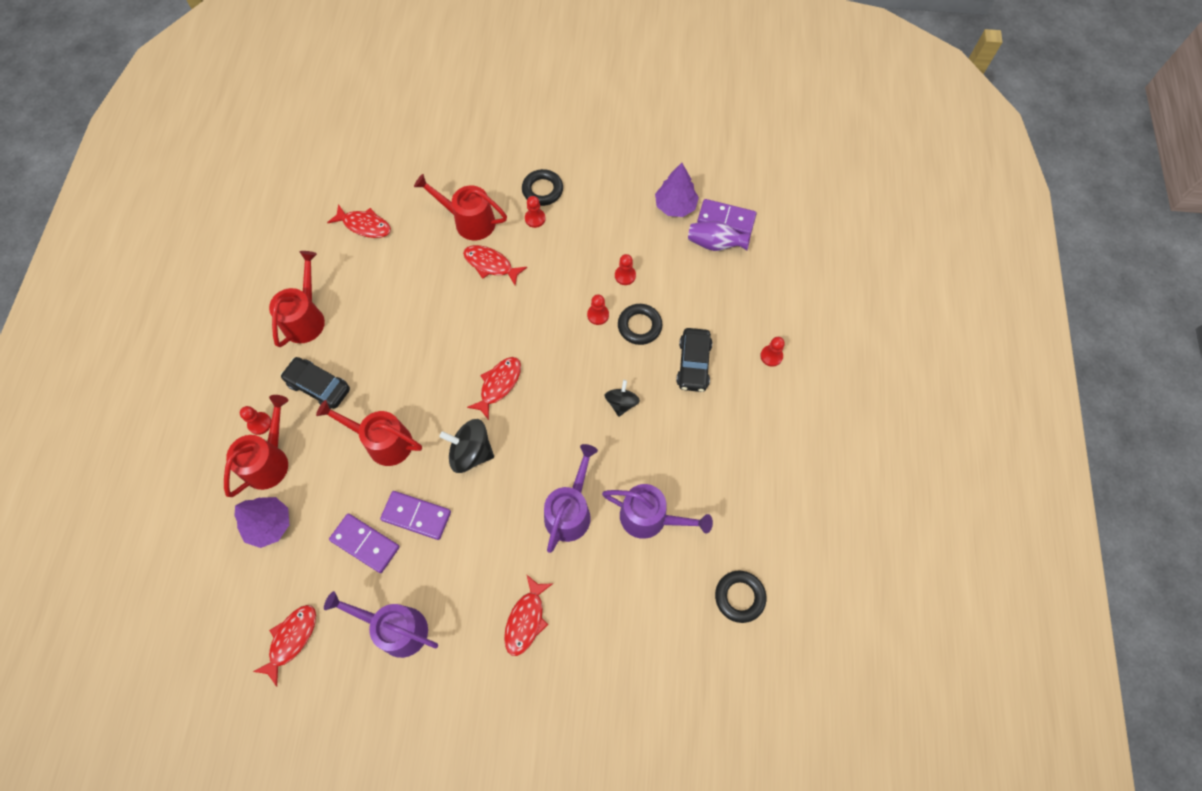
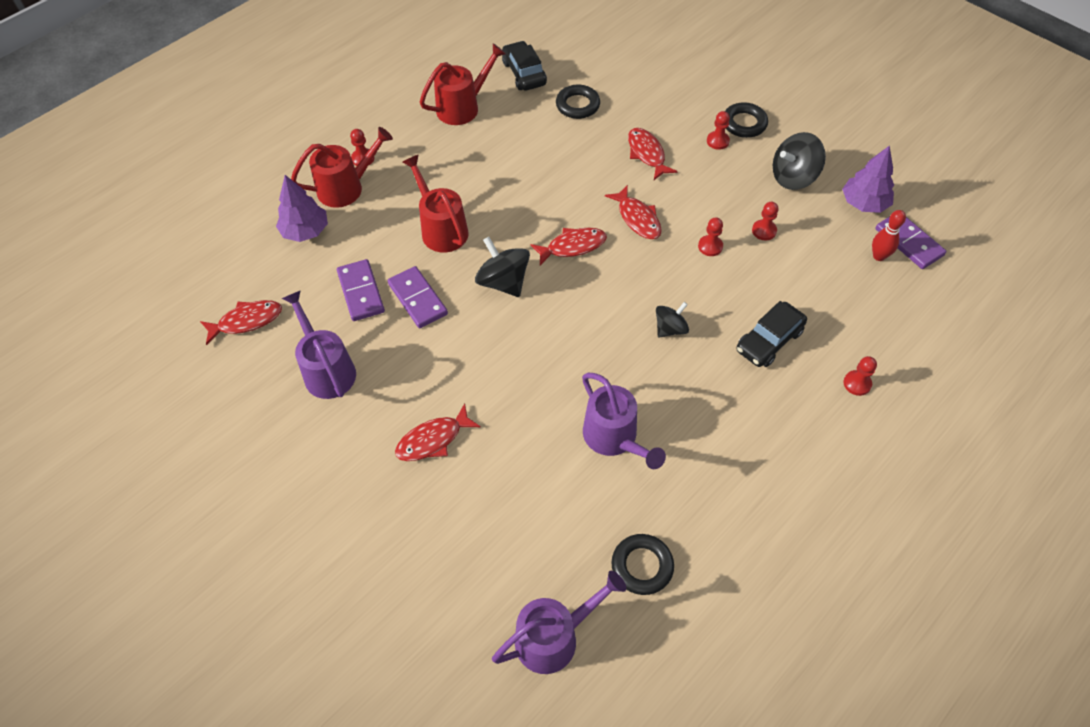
camera: 40 degrees right, 10 degrees down
black car [280,357,350,409] -> black car moved to [502,41,547,91]
red fish [327,204,391,238] -> red fish moved to [605,185,662,239]
red watering can [414,174,507,240] -> none
purple watering can [544,444,598,553] -> purple watering can moved to [492,571,626,674]
black ring [618,304,662,345] -> black ring moved to [556,85,600,119]
purple vase [688,221,751,251] -> red bowling pin [872,210,906,261]
none -> black spinning top [773,132,826,190]

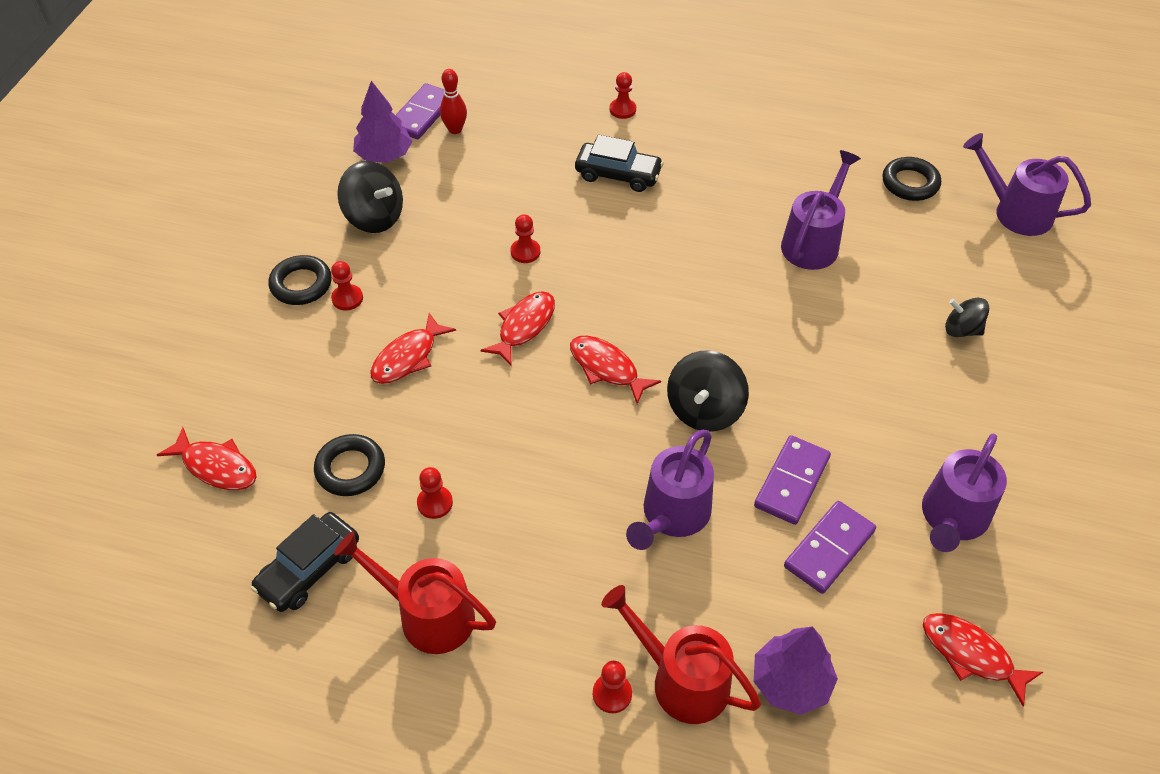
camera: 120 degrees left, 5 degrees down
red fish [395,403,481,461] -> red fish moved to [157,427,257,490]
red watering can [402,155,469,252] -> purple watering can [626,430,714,550]
black spinning top [656,302,689,337] -> black spinning top moved to [945,298,989,337]
red pawn [752,202,778,241] -> red pawn moved to [417,467,453,519]

